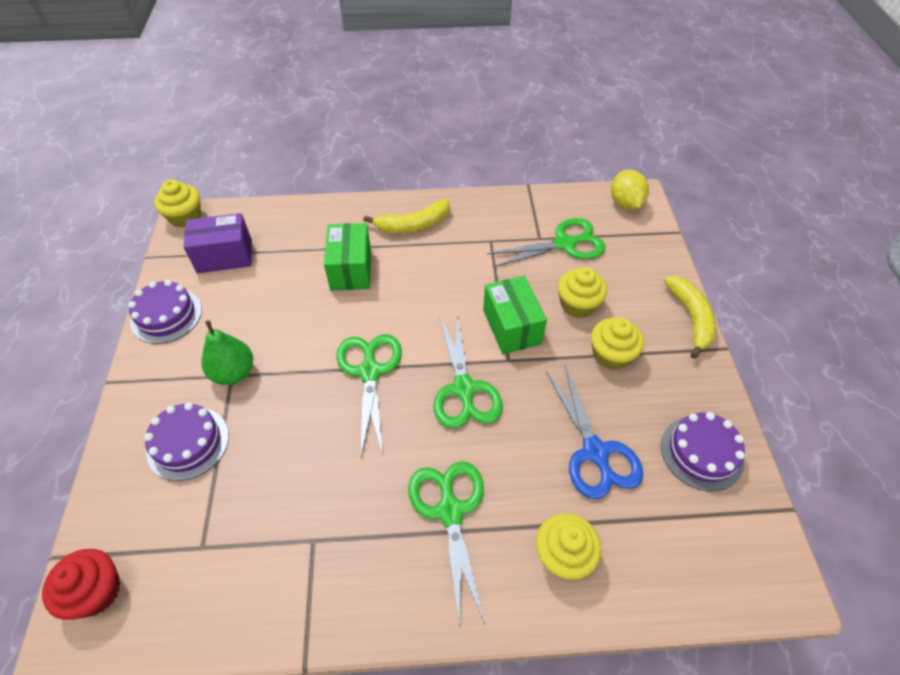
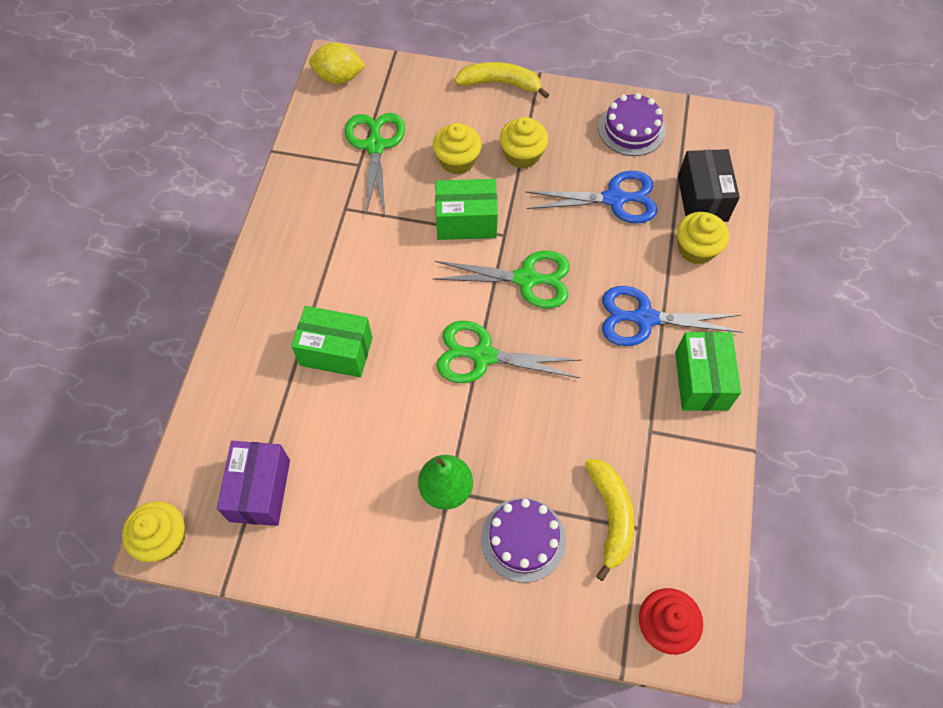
camera: 75 degrees left, 10 degrees up
purple cake [128,280,202,344] -> none
yellow banana [363,199,450,234] -> yellow banana moved to [585,459,634,581]
green scissors [408,461,485,627] -> blue scissors [602,286,743,346]
none -> green box [675,332,741,411]
none -> black box [678,149,740,222]

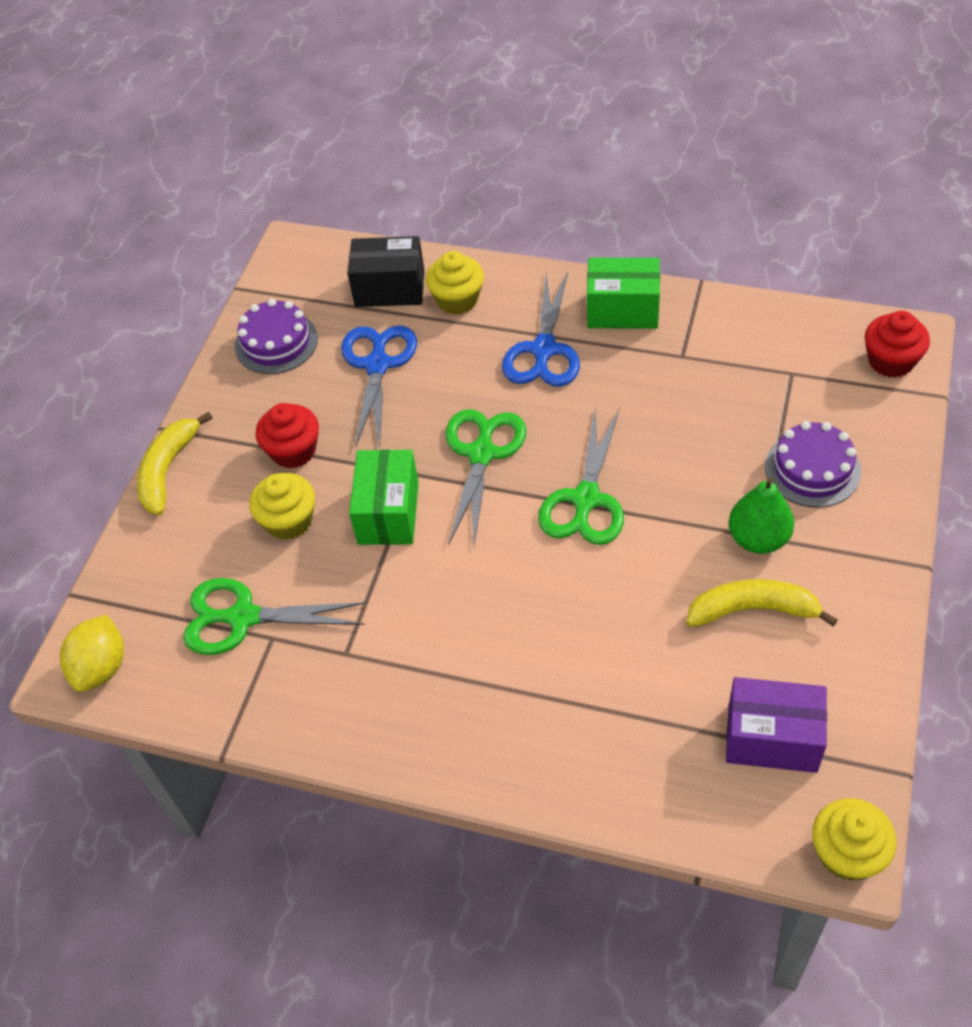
camera: 80 degrees left, 10 degrees down
green box [291,306,372,377] -> none
yellow cupcake [500,117,548,169] -> red cupcake [256,403,319,469]
yellow banana [585,459,634,581] -> yellow banana moved to [686,579,838,627]

